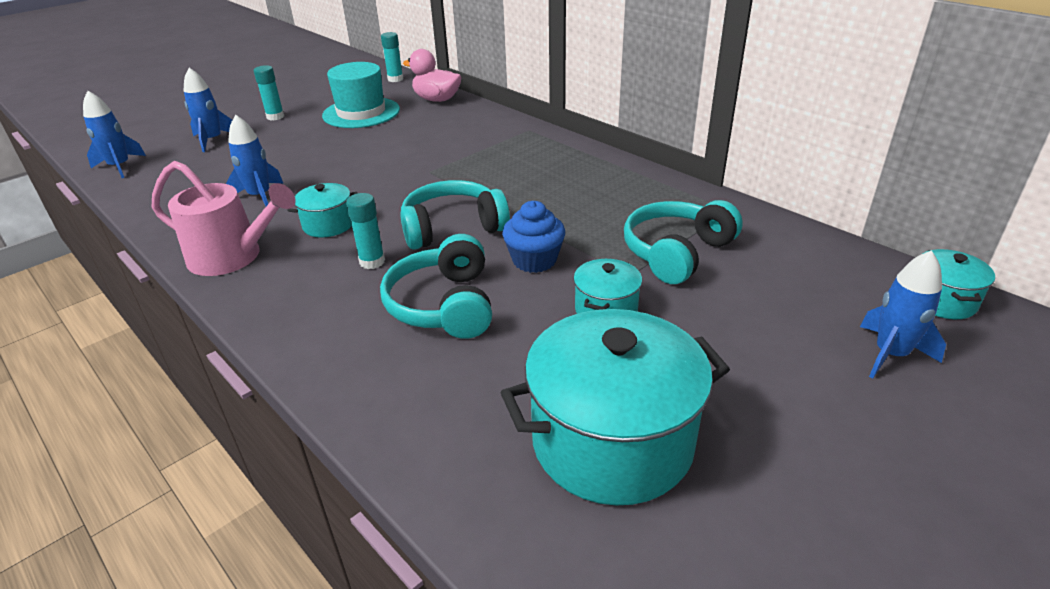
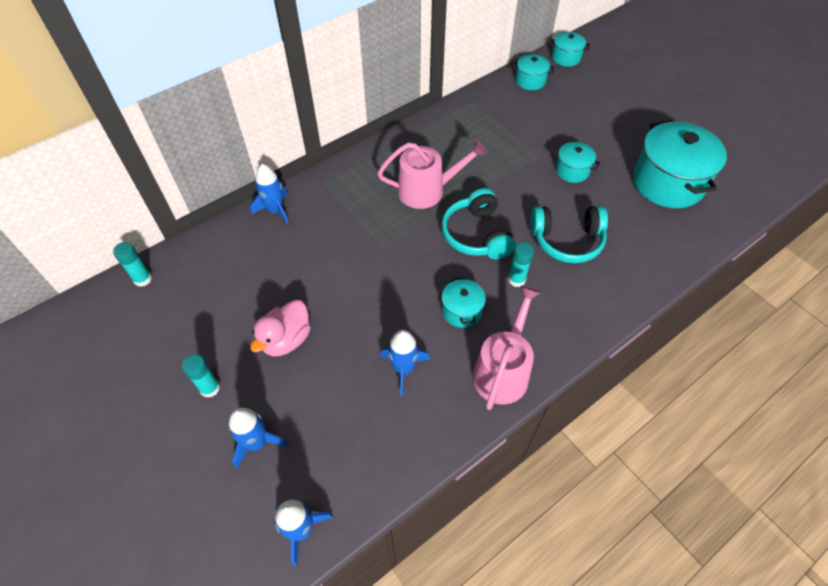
camera: 85 degrees left, 20 degrees up
turquoise hat [322,62,400,128] -> none
pink duck [403,49,462,102] -> pink duck moved to [250,300,311,357]
blue cupcake [502,201,565,273] -> none
turquoise headphones [624,200,743,284] -> none
blue rocket [860,250,946,379] -> blue rocket moved to [251,164,289,226]
none -> pink watering can [378,140,487,209]
none -> turquoise pot [512,54,554,90]

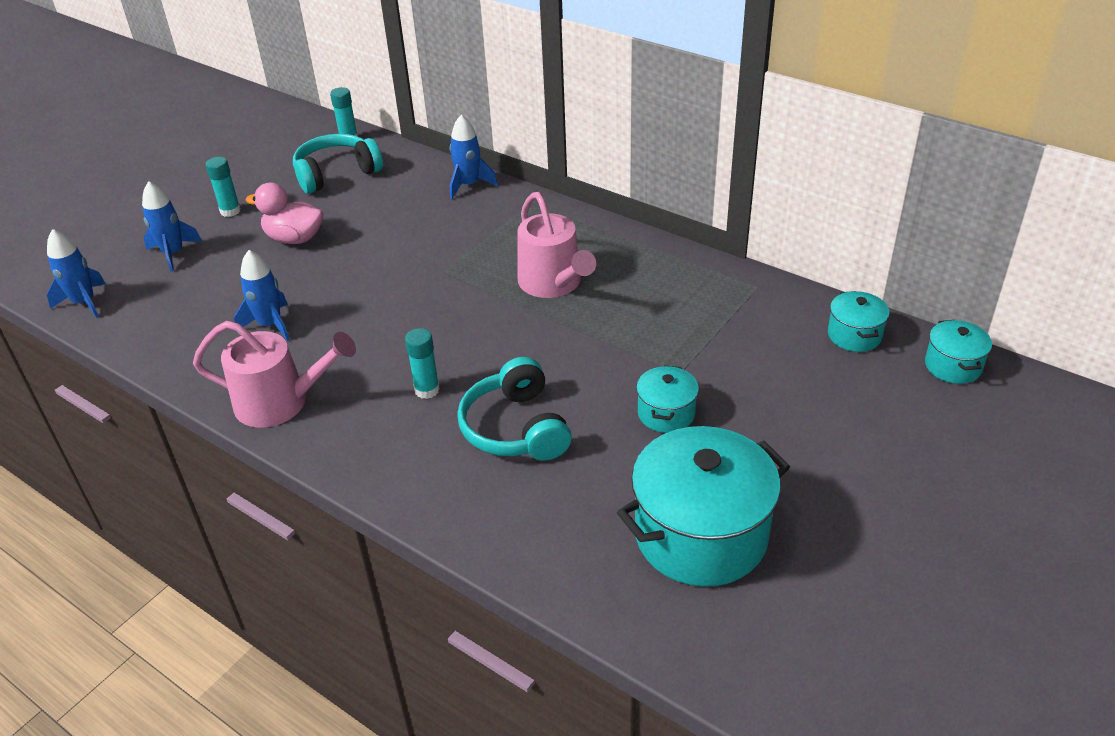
camera: 75 degrees right, 15 degrees down
turquoise headphones [441,188,515,259] -> turquoise headphones moved to [293,134,383,194]
turquoise pot [442,277,486,328] -> none

